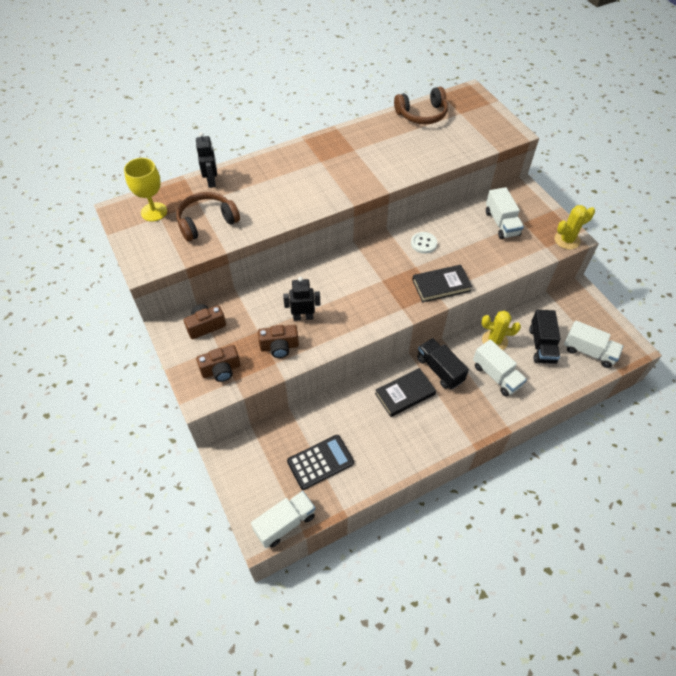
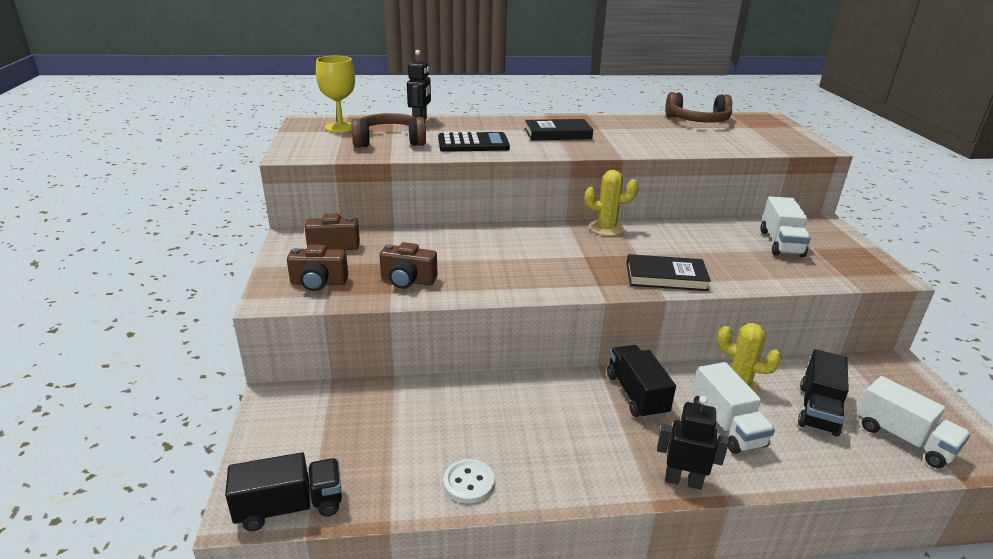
camera: 20 degrees right, 25 degrees down
white truck [251,491,315,548] -> black truck [225,452,342,531]
black robot [283,277,320,321] -> black robot moved to [657,396,729,490]
black calculator [287,435,354,490] -> black calculator moved to [438,132,510,152]
black book [375,368,436,417] -> black book moved to [525,119,593,140]
white button [411,232,437,254] -> white button moved to [443,459,495,504]
yellow cactus [554,205,595,249] -> yellow cactus moved to [585,170,638,236]

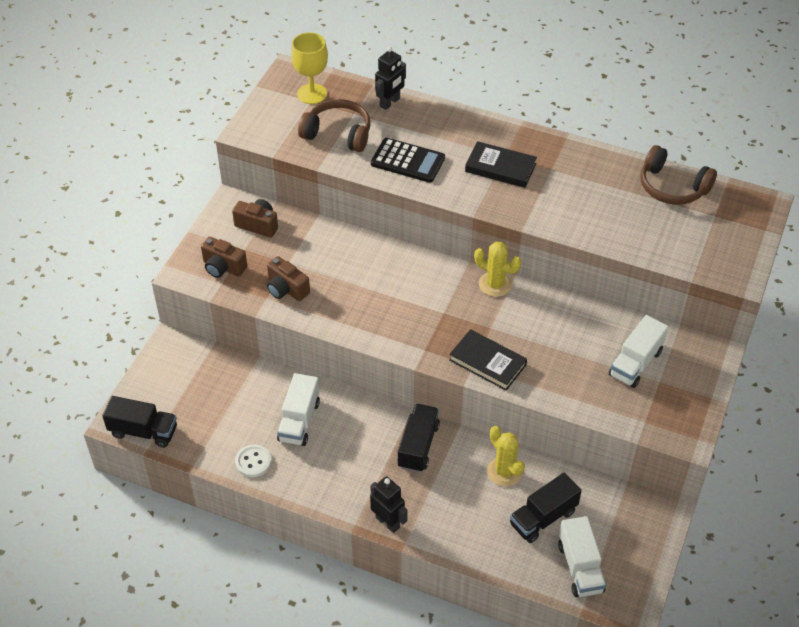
camera: 30 degrees right, 20 degrees up
white truck [693,362,775,454] -> white truck moved to [277,373,320,446]

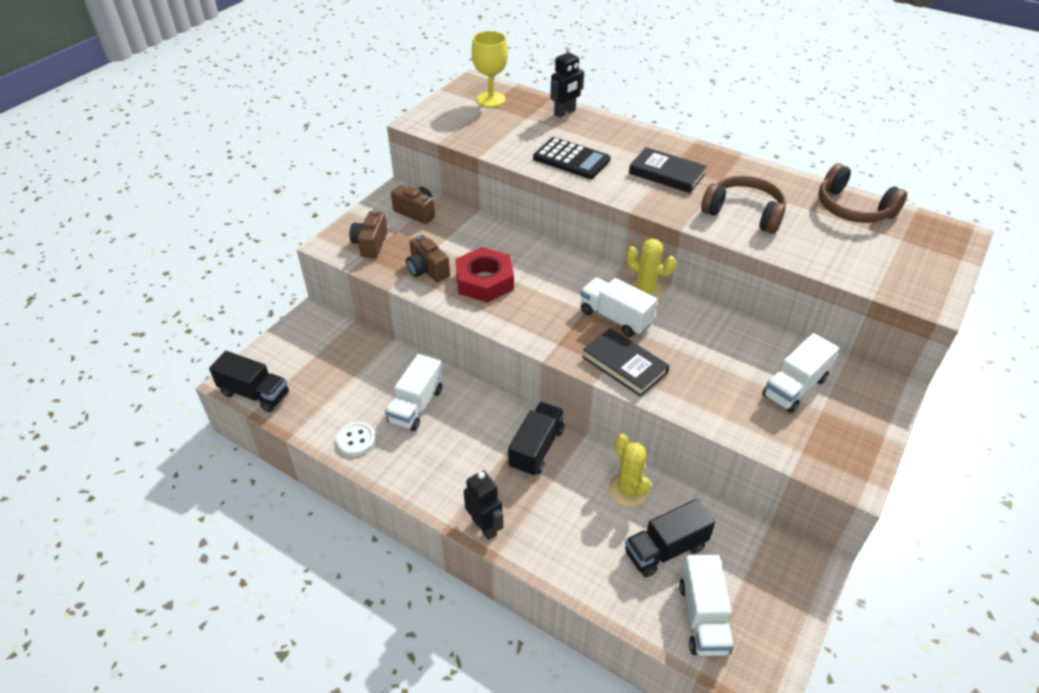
camera: 10 degrees right, 5 degrees down
brown camera [201,237,247,278] -> brown camera turned 60 degrees clockwise [350,210,388,258]
brown headphones [298,99,370,152] -> brown headphones moved to [701,176,786,234]
none -> red nut [455,247,514,303]
none -> white truck [580,277,657,337]

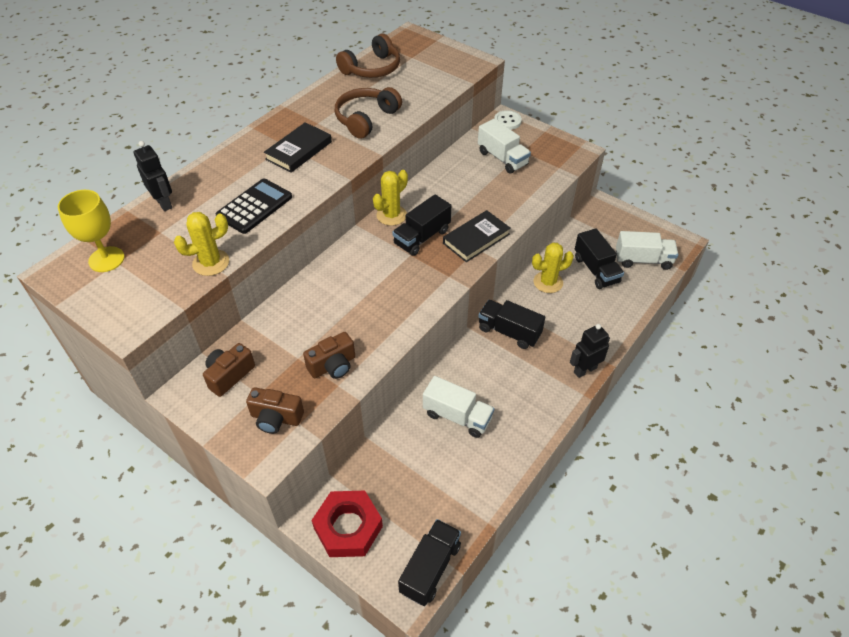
camera: 85 degrees left, 5 degrees up
white button [336,422,376,456] -> white button moved to [494,110,522,130]
red nut [455,247,514,303] -> red nut moved to [312,491,383,557]
white truck [580,277,657,337] -> black truck [392,194,451,256]
none -> yellow cactus [174,212,229,276]

